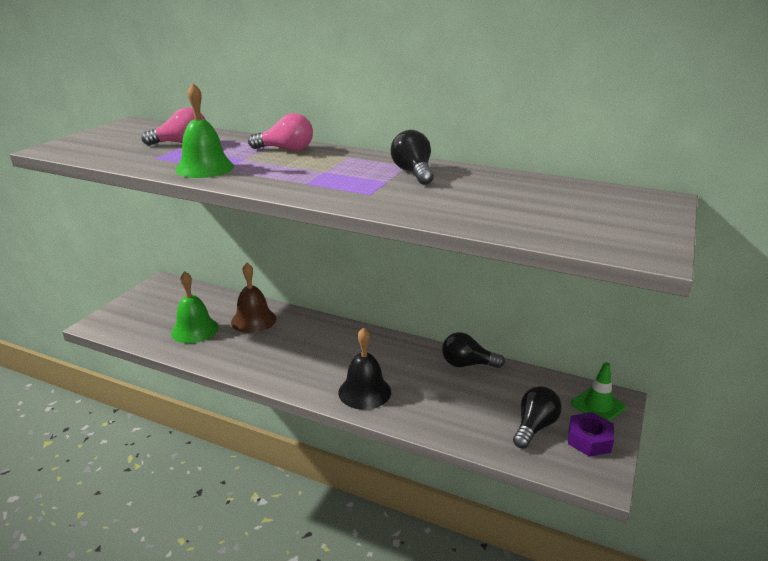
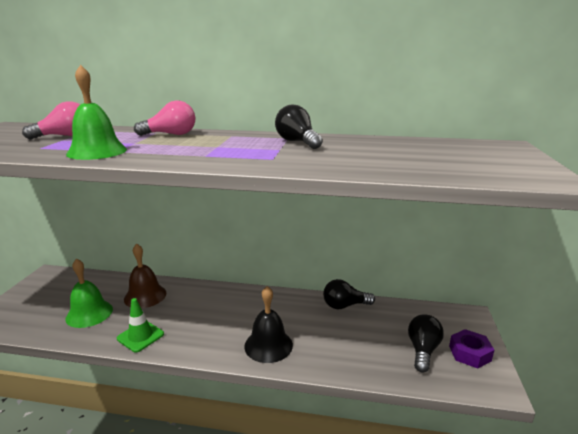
camera: 15 degrees left, 5 degrees down
green traffic cone [571,362,626,421] -> green traffic cone moved to [117,298,164,352]

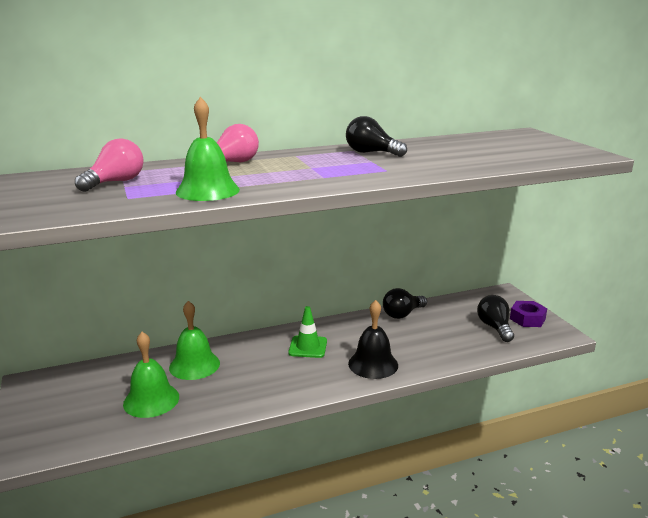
camera: 30 degrees left, 0 degrees up
green traffic cone [117,298,164,352] -> green traffic cone moved to [288,306,327,358]
brown bell [124,243,166,308] -> green bell [169,301,220,380]

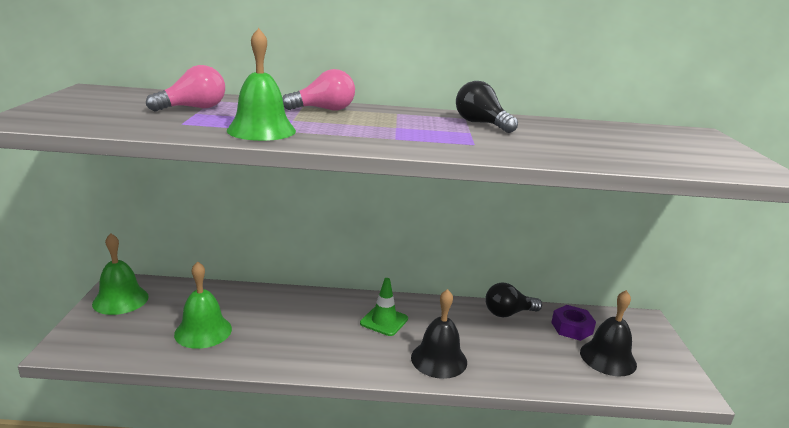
camera: 20 degrees right, 0 degrees up
green bell [169,301,220,380] -> green bell moved to [92,233,149,315]
black light bulb [477,295,514,342] -> black bell [580,290,637,376]
purple nut [510,301,547,327] -> purple nut moved to [551,305,596,341]

